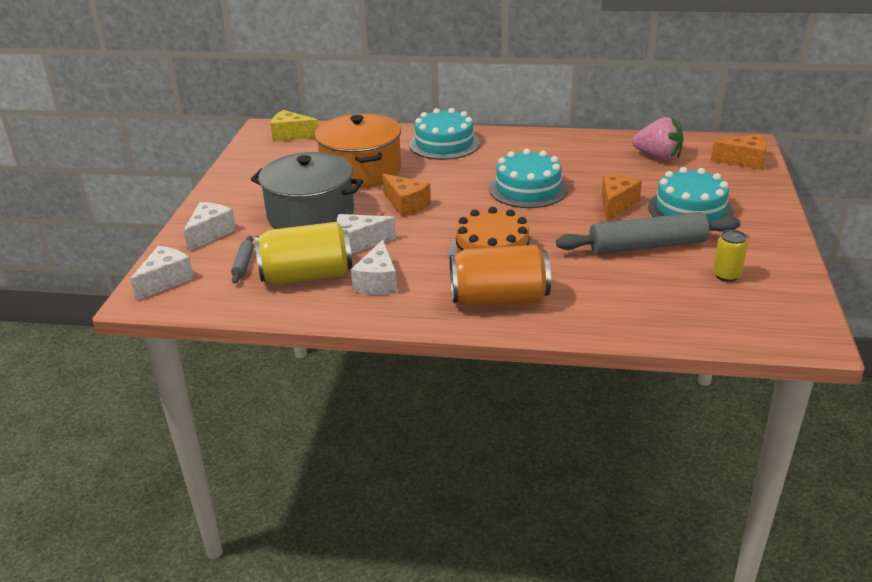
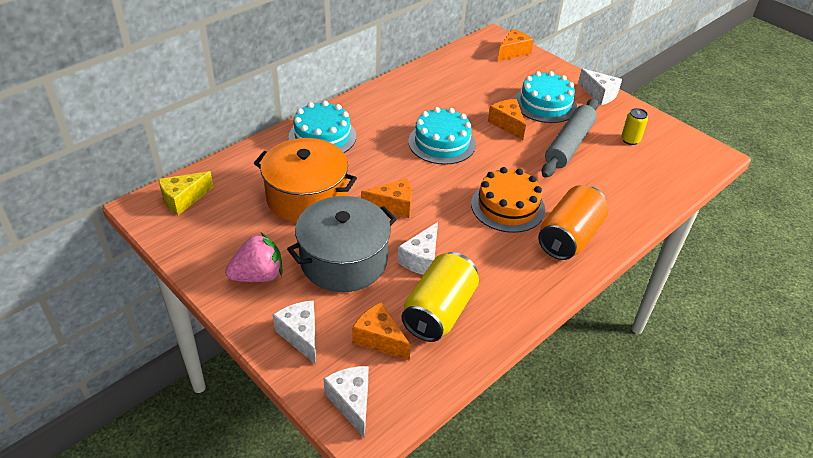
camera: 55 degrees left, 10 degrees up
grey rolling pin [231,236,254,284] -> orange cheese [352,302,411,361]
white cheese [351,240,397,295] -> white cheese moved to [578,68,622,105]
pink strawberry [632,117,684,161] -> pink strawberry moved to [225,232,282,282]

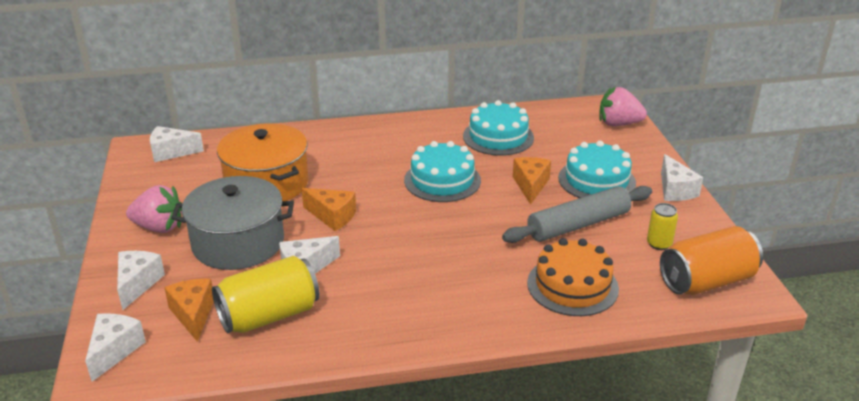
camera: 35 degrees right, 10 degrees down
yellow cheese [158,171,214,215] -> white cheese [150,126,204,162]
turquoise cake [288,101,356,153] -> turquoise cake moved to [463,100,534,156]
orange cake [471,167,545,233] -> orange cake moved to [527,238,619,316]
orange cheese [498,29,534,61] -> pink strawberry [599,87,647,126]
orange can [538,185,609,260] -> orange can moved to [660,226,763,295]

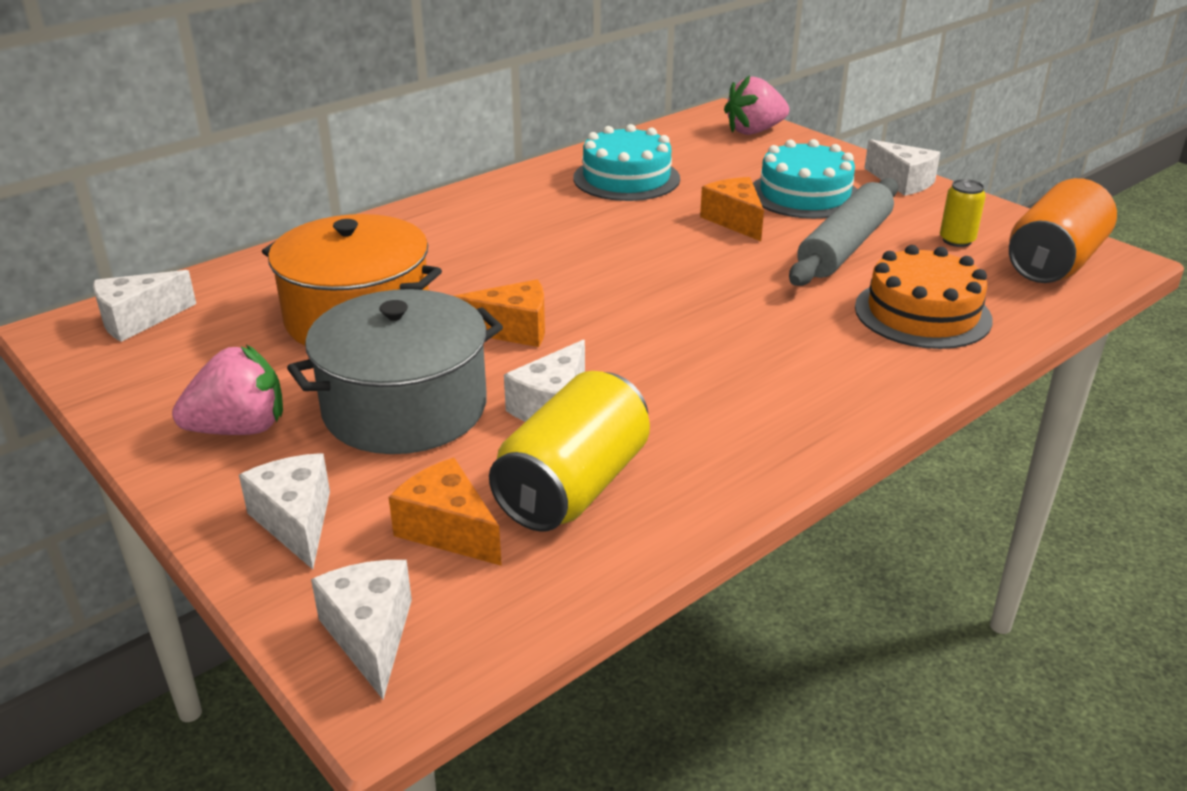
camera: 30 degrees left, 0 degrees up
turquoise cake [404,141,481,202] -> none

